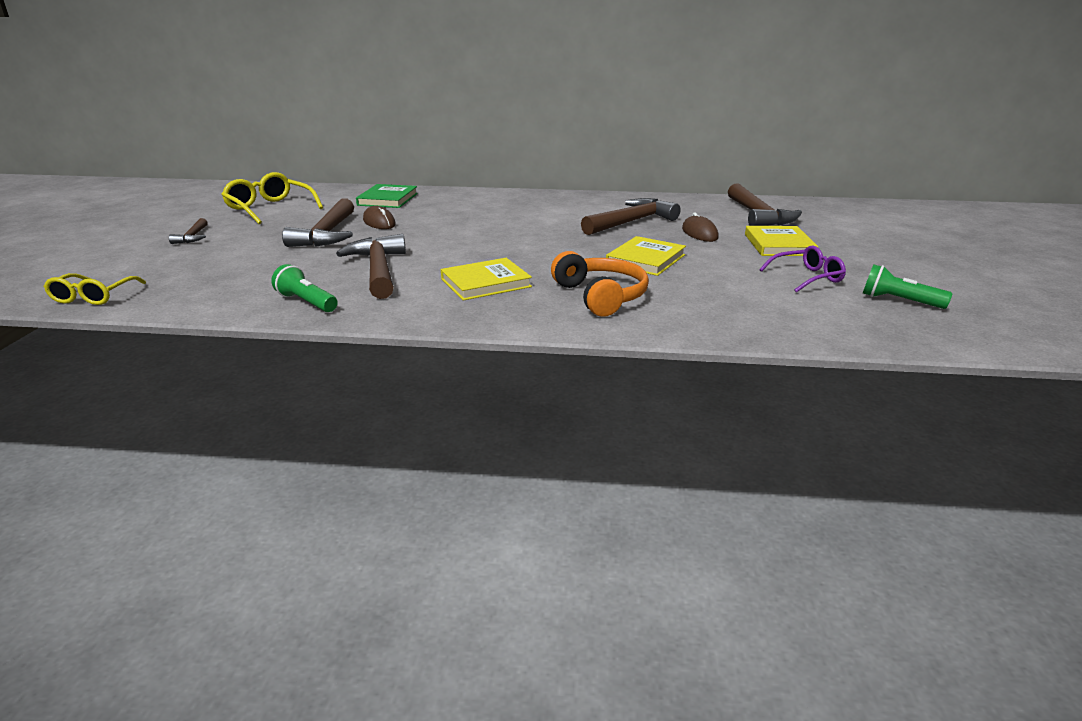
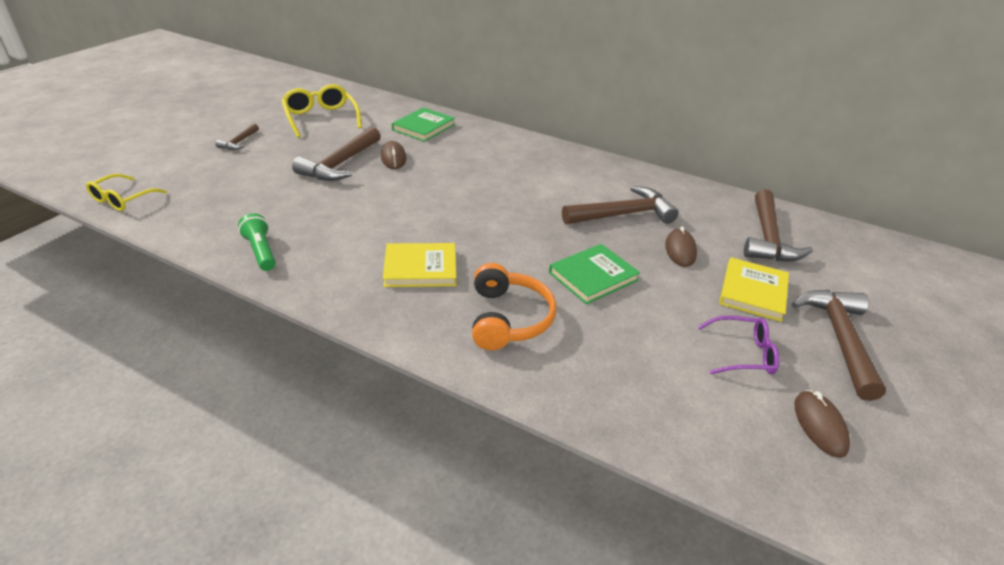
camera: 20 degrees right, 10 degrees up
brown hammer [336,234,406,299] -> brown hammer moved to [792,290,886,401]
yellow book [606,236,686,276] -> green book [549,244,640,304]
green flashlight [863,264,953,309] -> brown mouse [794,390,850,458]

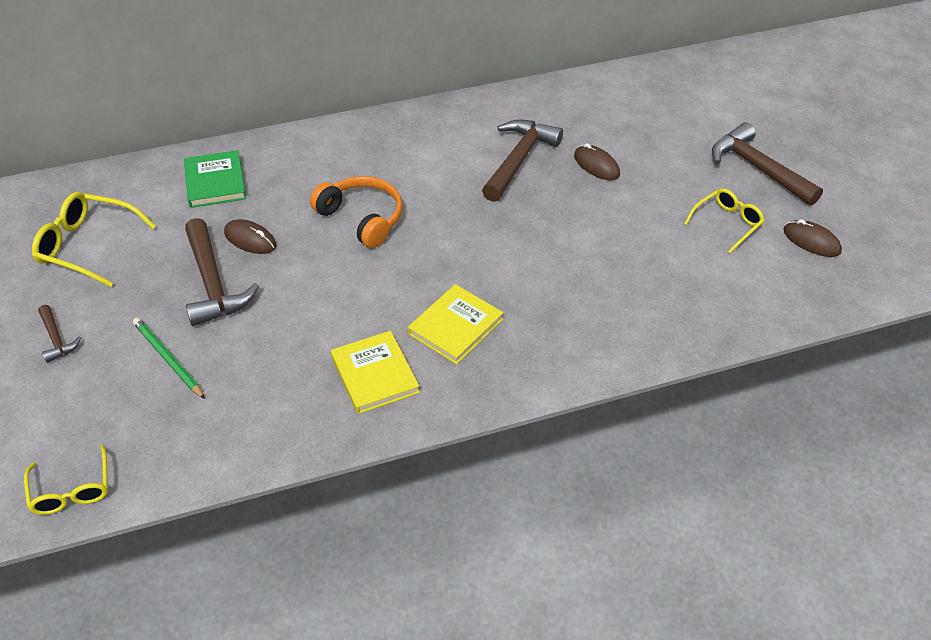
camera: 45 degrees left, 10 degrees up
green flashlight [238,213,276,271] -> none
orange headphones [472,263,556,350] -> orange headphones moved to [310,176,403,248]
green book [549,244,640,304] -> none
purple glasses [698,316,779,374] -> yellow glasses [684,188,765,254]
yellow book [719,257,789,322] -> yellow book moved to [331,331,420,414]
brown hammer [744,189,813,261] -> none
none -> green pencil [133,318,205,399]

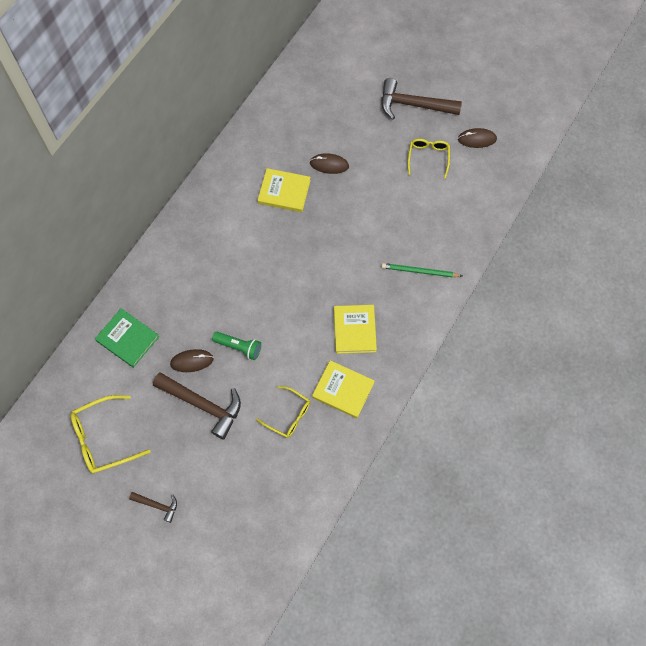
camera: 40 degrees left, 20 degrees up
yellow glasses [24,445,108,515] -> yellow glasses moved to [256,386,310,438]
green pencil [133,318,205,399] -> green pencil moved to [382,263,462,277]
orange headphones [310,176,403,248] -> none
brown hammer [482,120,563,202] -> yellow book [258,168,311,212]
none -> green flashlight [212,332,261,360]

